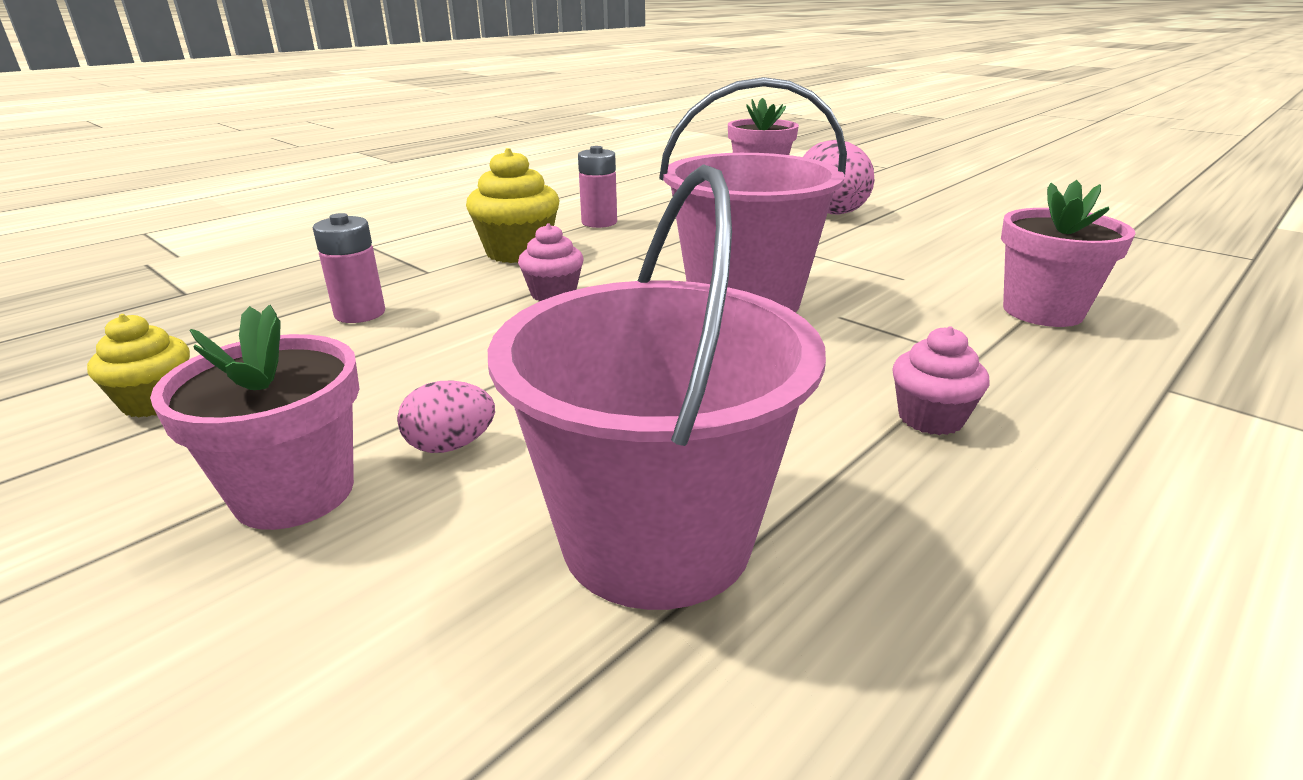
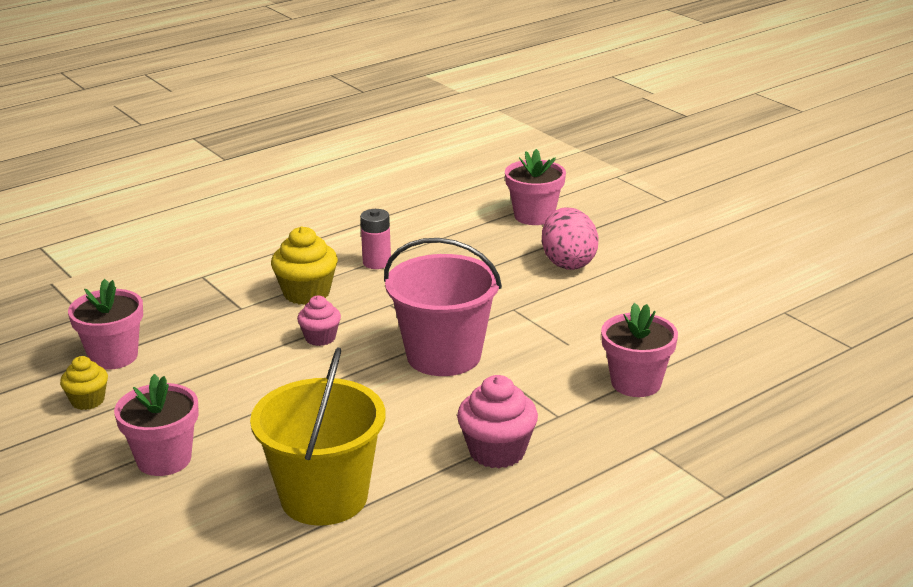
camera: 10 degrees right, 0 degrees up
pink battery [313,213,385,323] -> none
pink egg [397,380,495,453] -> none
pink bucket [488,164,826,610] -> yellow bucket [250,347,386,526]
pink cupcake [892,326,989,435] -> pink cupcake [457,375,538,468], size x1.62
none -> pink flower pot [68,279,143,370]

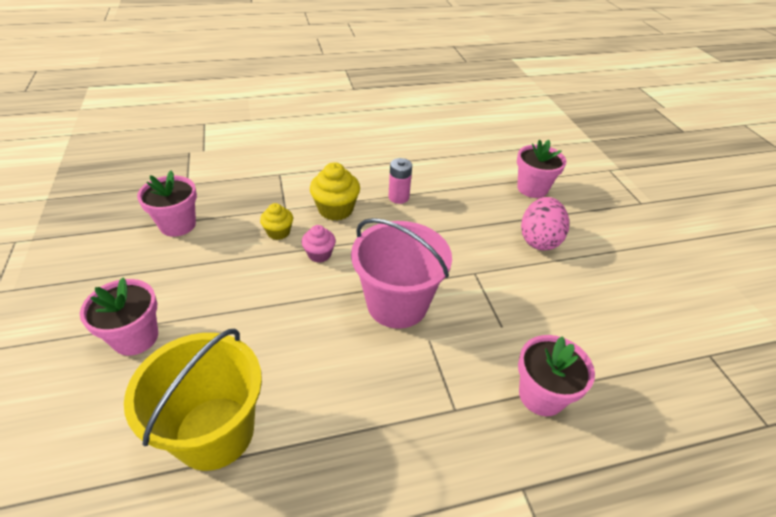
camera: 20 degrees right, 15 degrees up
yellow cupcake [60,356,108,410] -> yellow cupcake moved to [260,203,293,240]
pink cupcake [457,375,538,468] -> none

